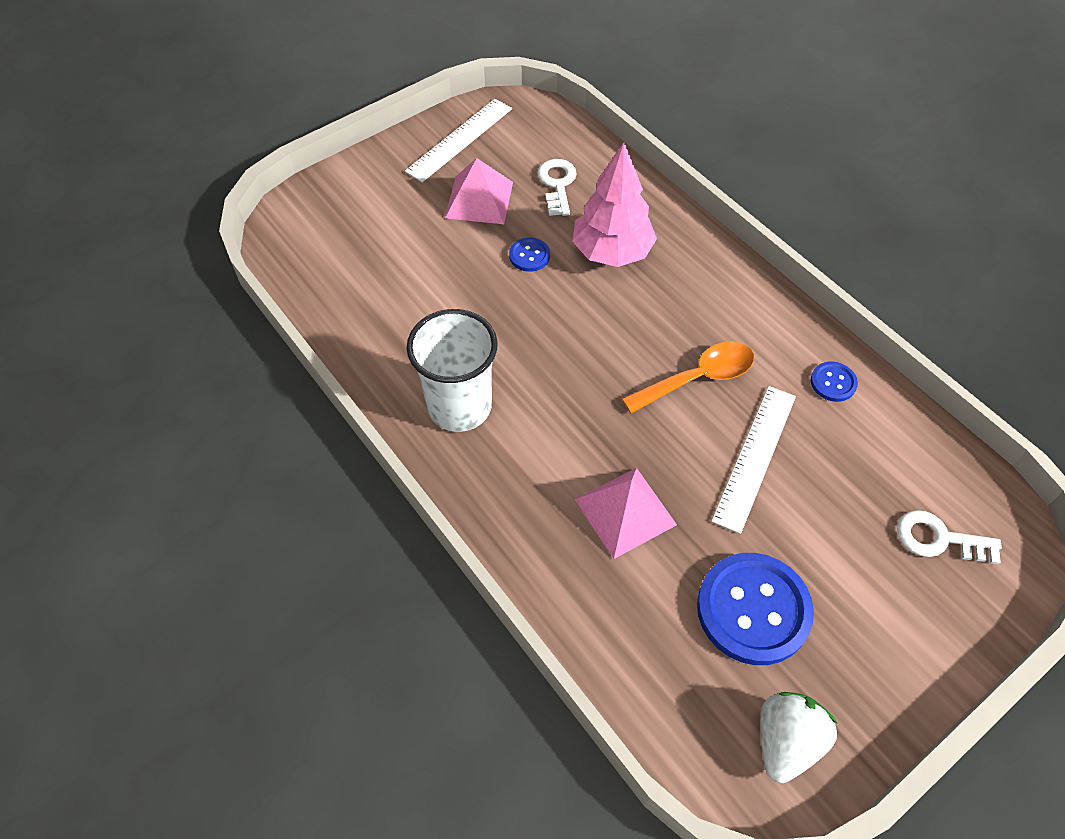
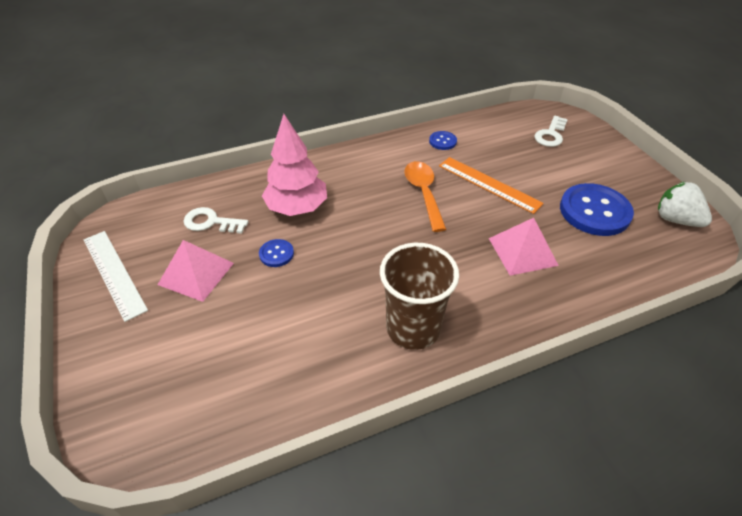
camera: 75 degrees left, 10 degrees down
white cup [407,309,498,432] -> brown cup [380,243,459,350]
white ruler [711,386,796,534] -> orange ruler [439,157,544,214]

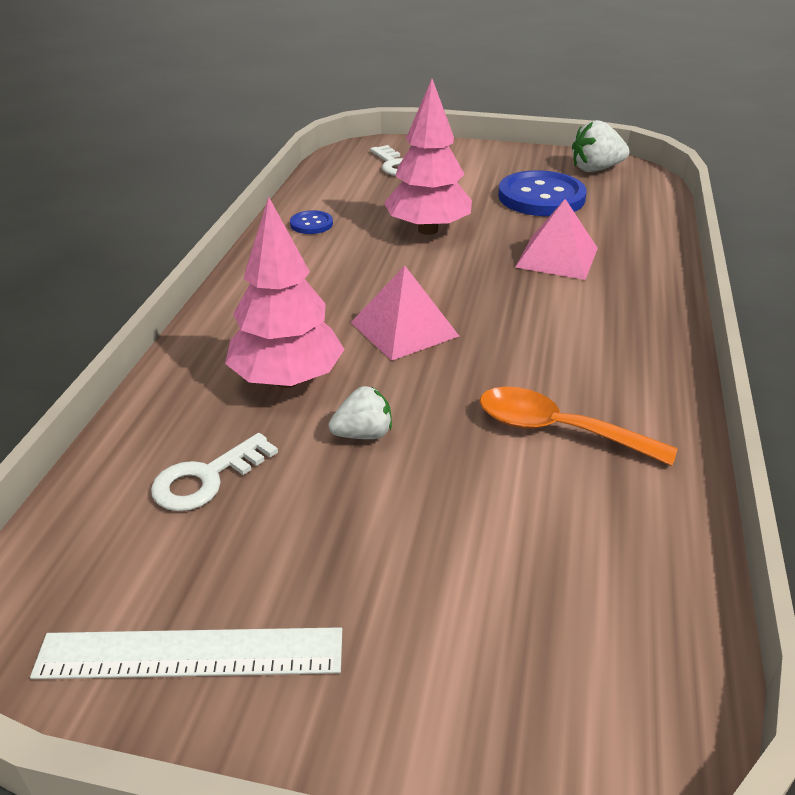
camera: 55 degrees left, 10 degrees down
pink pyramid [158,240,234,302] -> pink pyramid moved to [351,266,459,361]
blue button [259,239,294,267] -> white strawberry [329,386,392,439]
brown cup [380,243,459,350] -> none
orange spoon [404,161,446,232] -> orange spoon moved to [480,387,677,466]
orange ruler [439,157,544,214] -> pink tree [384,79,472,235]

